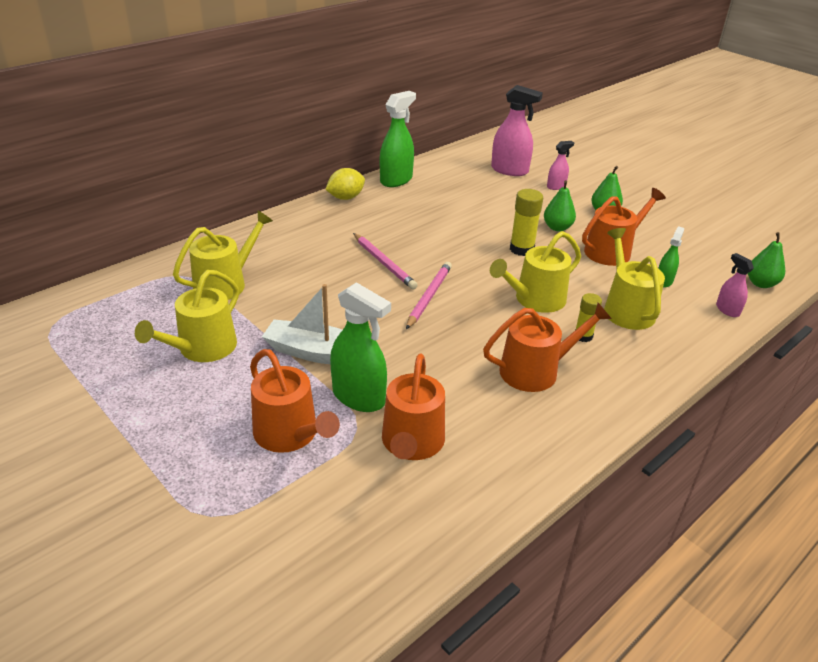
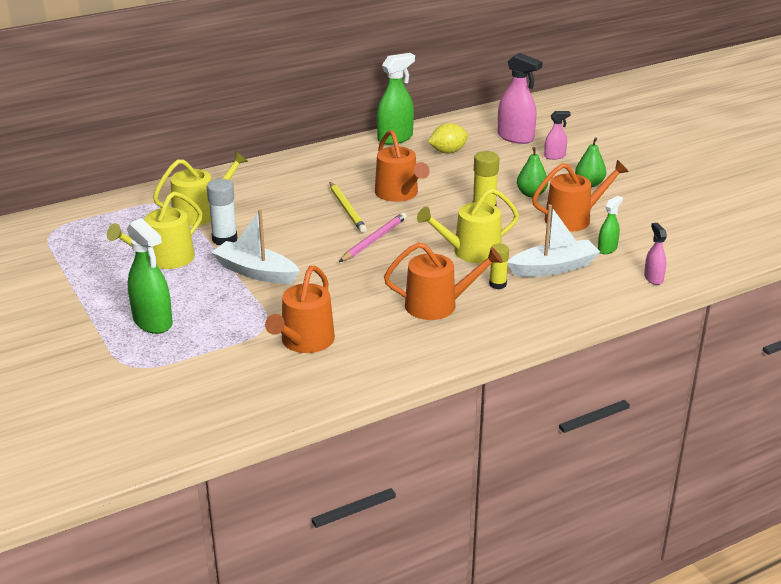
camera: 15 degrees right, 5 degrees down
orange watering can [250,349,340,453] -> orange watering can moved to [375,130,429,202]
yellow lemon [325,168,365,200] -> yellow lemon moved to [428,123,468,154]
green spray bottle [330,282,391,412] -> green spray bottle moved to [127,218,173,334]
pink pencil [353,233,417,289] -> yellow pencil [330,182,367,233]
yellow watering can [604,228,665,330] -> white boat [508,205,600,277]
green pear [748,232,785,288] -> none
none -> white glue stick [207,179,237,245]

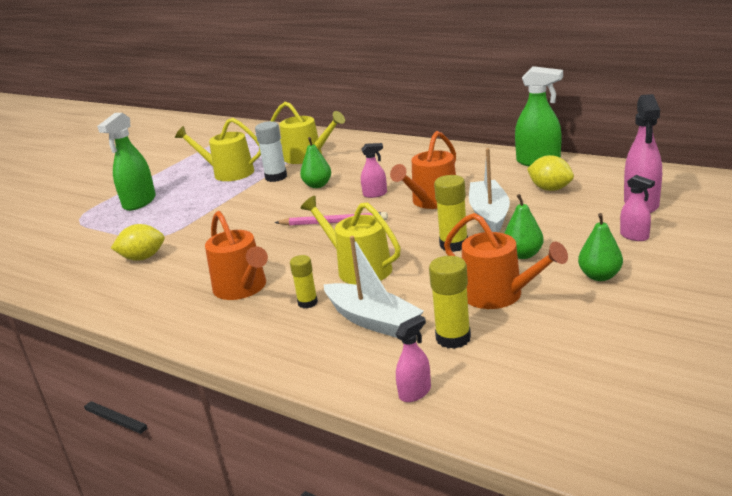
camera: 65 degrees right, 5 degrees down
white boat [211,209,300,284] -> white boat moved to [469,148,510,232]
orange watering can [265,266,335,353] -> yellow lemon [111,224,164,261]
yellow pencil [330,182,367,233] -> pink spray bottle [361,143,387,198]
green spray bottle [598,196,623,254] -> yellow glue stick [429,256,471,349]
none -> green pear [300,137,331,188]

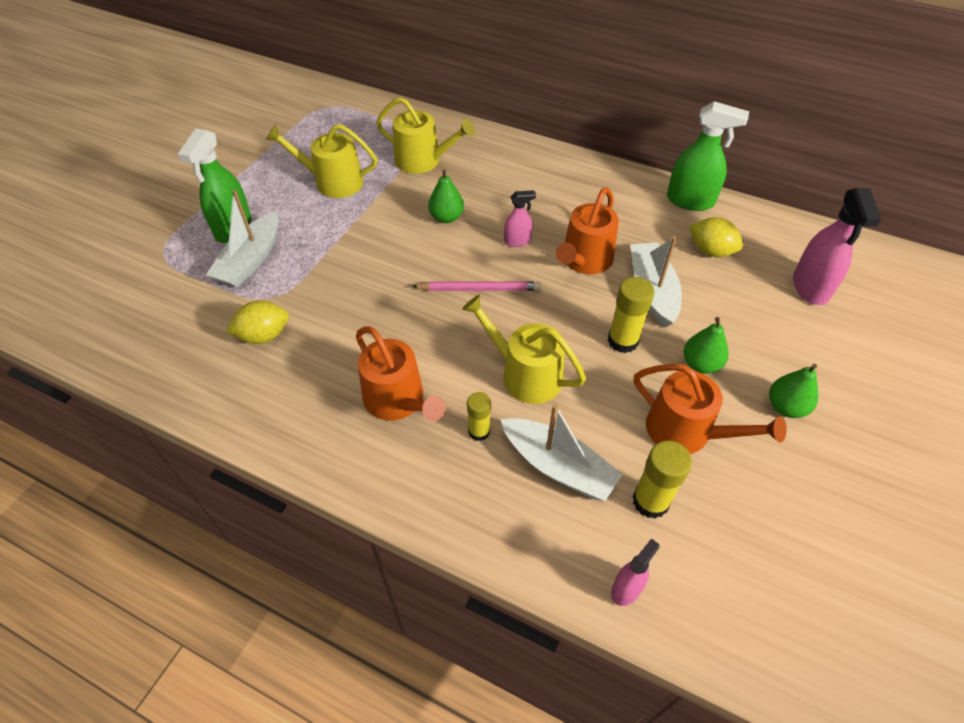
camera: 10 degrees left, 25 degrees up
white glue stick [255,121,287,182] -> none
pink spray bottle [620,175,655,241] -> none
none -> white boat [206,190,279,287]

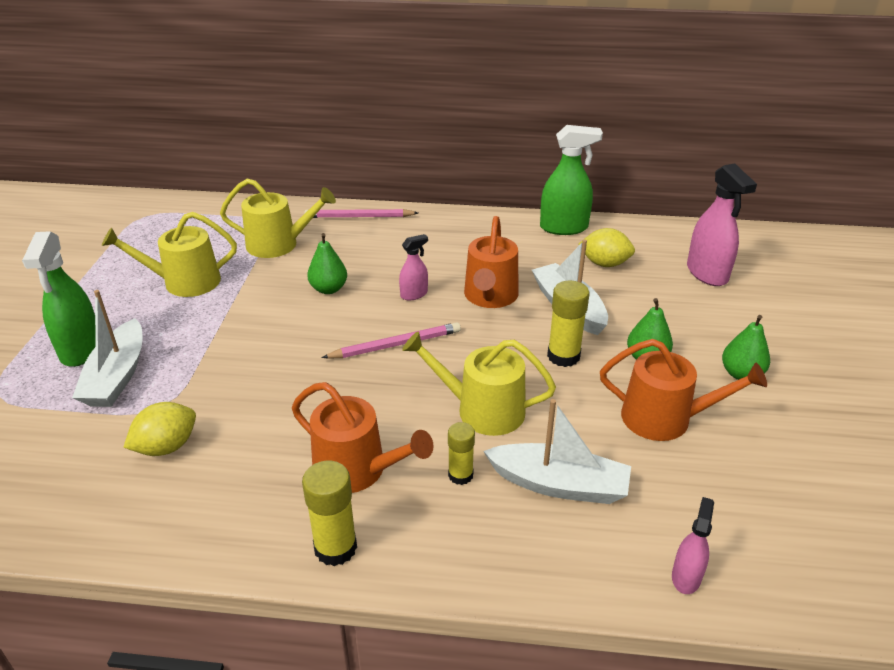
camera: 20 degrees left, 15 degrees down
yellow glue stick [633,441,692,519] -> yellow glue stick moved to [302,460,357,566]
none -> pink pencil [304,209,418,218]

